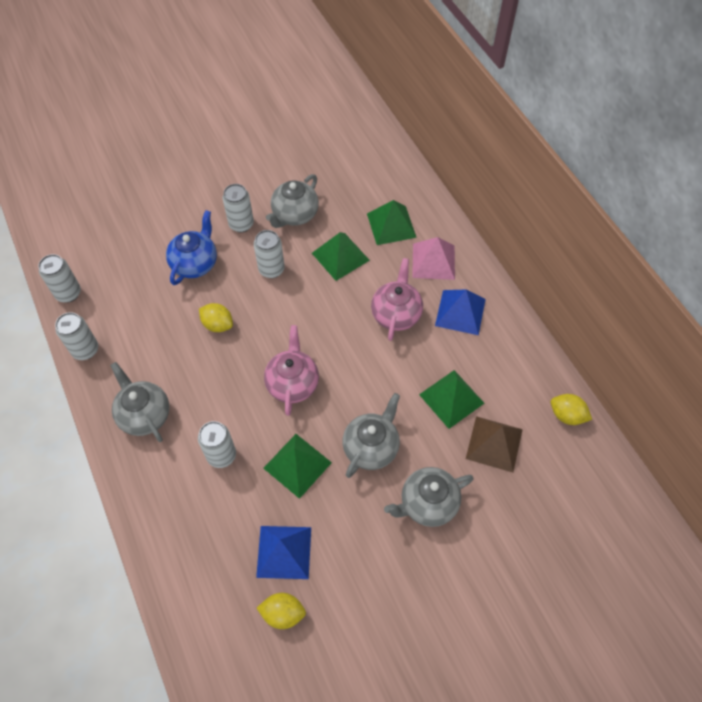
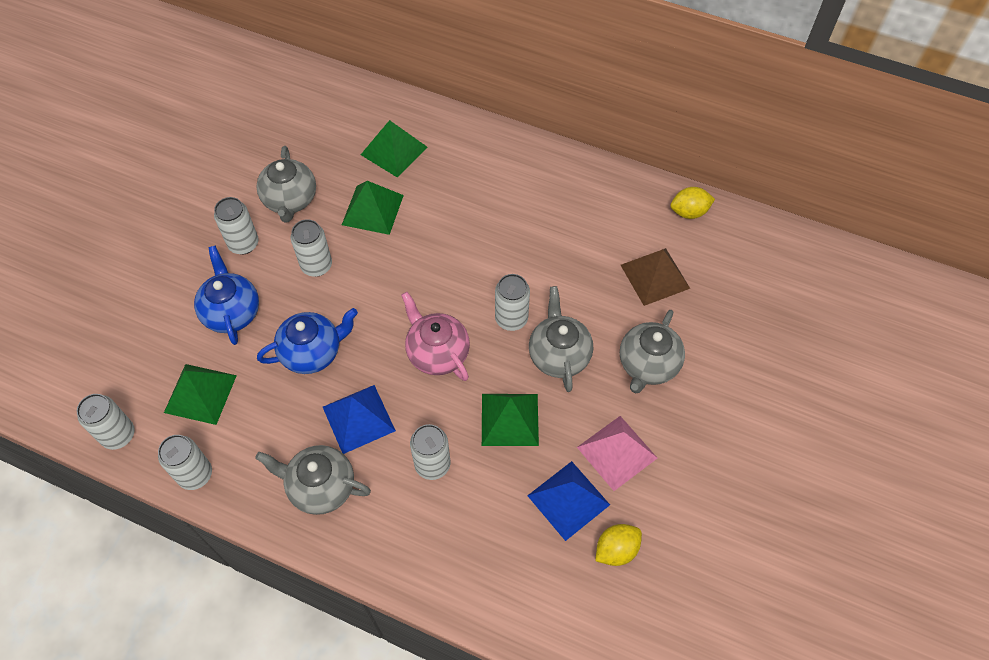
camera: 40 degrees left, 0 degrees up
yellow lemon [199,303,233,332] -> blue teapot [257,308,358,374]
pink teapot [371,258,423,341] -> none
pink pyramid [412,237,455,280] -> pink pyramid moved to [577,416,657,491]
green pyramid [419,370,484,429] -> green pyramid moved to [164,364,237,425]
blue pyramid [435,290,486,335] -> blue pyramid moved to [323,385,396,454]
none -> white can [495,274,530,331]

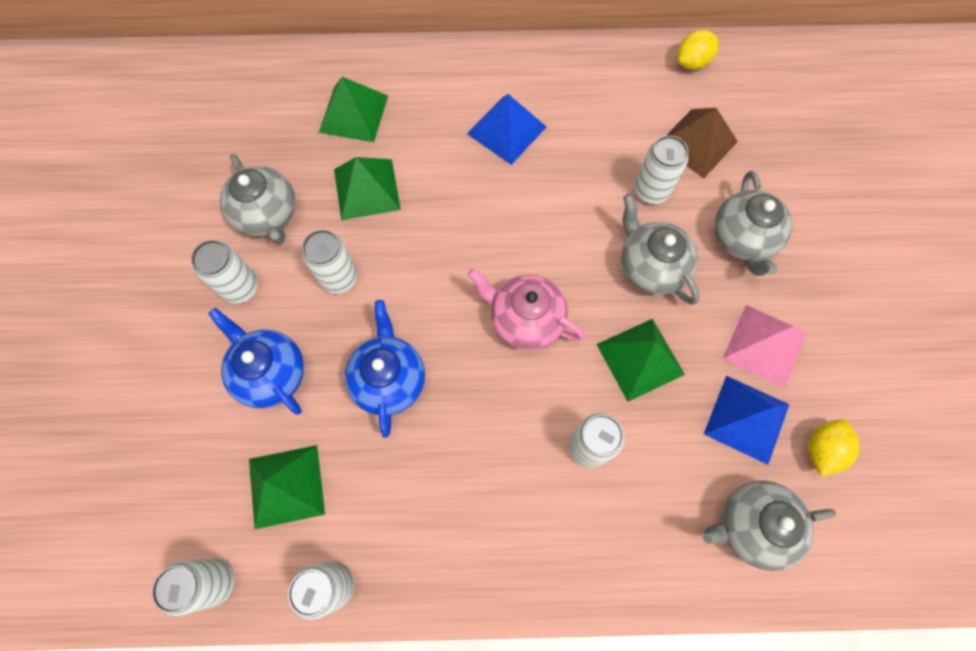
camera: 25 degrees left, 10 degrees up
grey teapot [255,445,371,515] -> grey teapot moved to [703,481,836,571]
blue teapot [257,308,358,374] -> blue teapot turned 45 degrees counterclockwise [345,300,425,438]
blue pyramid [323,385,396,454] -> blue pyramid moved to [467,94,546,165]
white can [495,274,530,331] -> white can moved to [634,135,688,204]

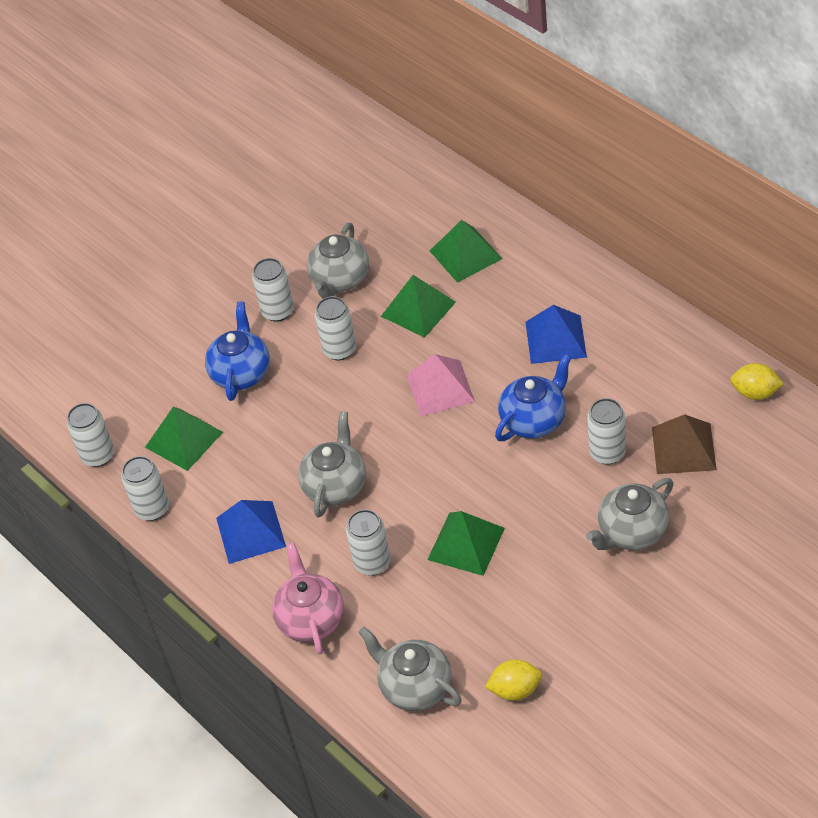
camera: 55 degrees right, 20 degrees down
blue teapot [345,300,425,438] -> blue teapot moved to [495,354,572,441]
pink teapot [468,268,585,350] -> pink teapot moved to [272,543,344,654]
grey teapot [621,194,700,305] -> grey teapot moved to [298,411,366,518]
blue pyramid [704,376,789,465] -> blue pyramid moved to [216,500,286,564]
pink pyramid [723,305,806,388] -> pink pyramid moved to [407,354,475,417]

